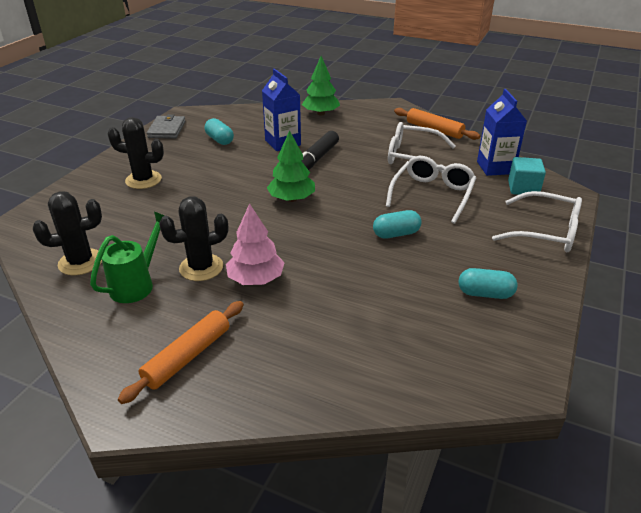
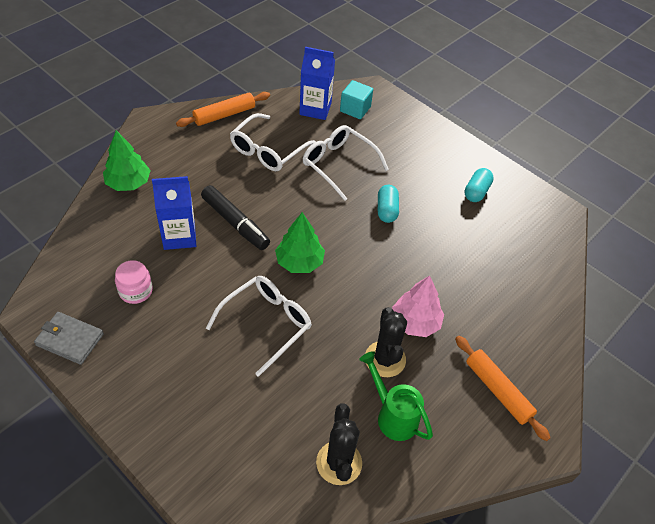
camera: 75 degrees left, 15 degrees up
black cactus [107,117,164,189] -> none
turquoise capsule [205,118,234,145] -> pink jar [115,260,153,304]
white glasses [492,191,582,252] -> white glasses moved to [206,276,312,377]

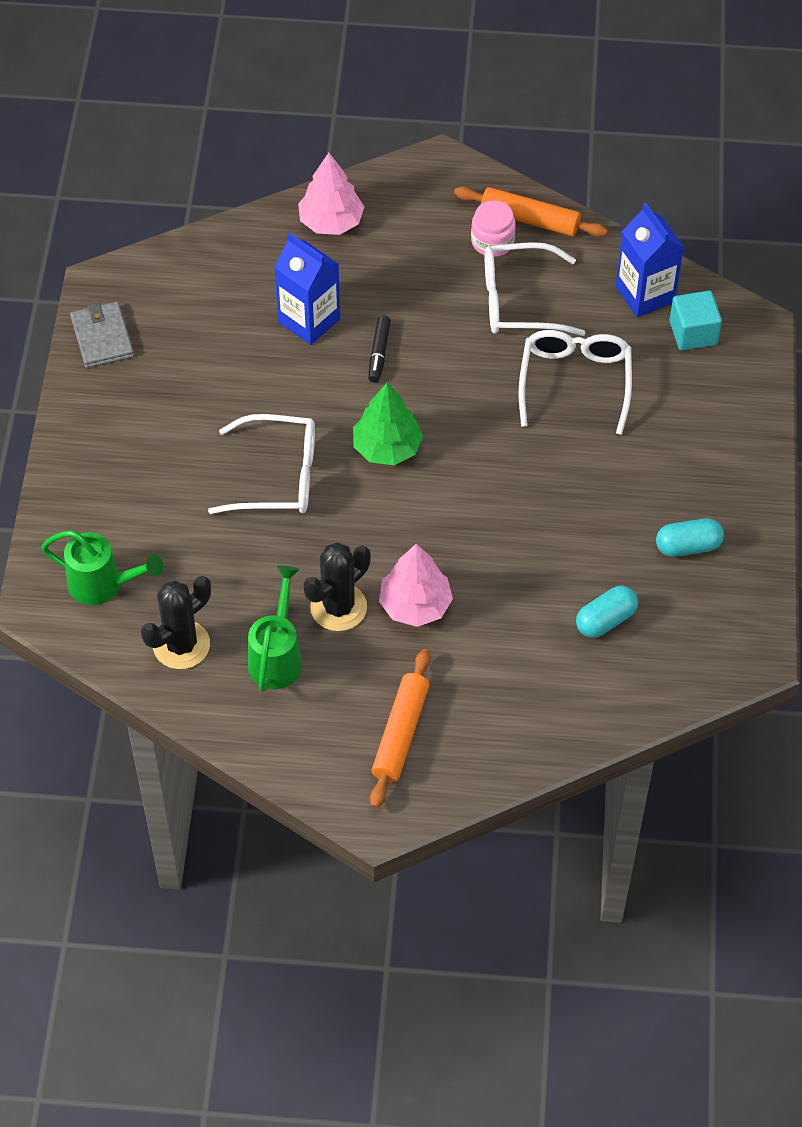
camera: 55 degrees right, 5 degrees up
green tree [103,130,151,191] -> pink tree [298,153,364,235]
pink jar [115,260,153,304] -> pink jar moved to [471,200,516,257]
black marker [201,185,270,250] -> black marker [368,316,391,383], size x0.57
turquoise capsule [378,185,399,223] -> turquoise capsule moved to [576,585,638,638]
none -> green watering can [41,530,163,605]

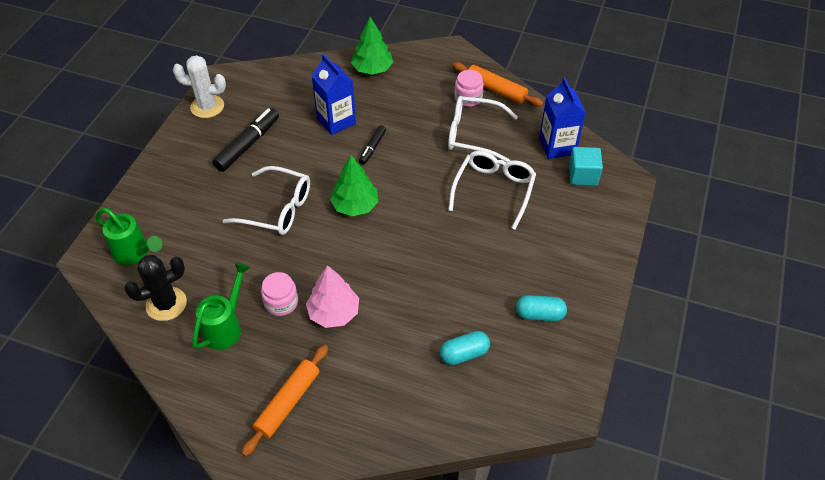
camera: 15 degrees right, 5 degrees down
grey wallet [70,301,134,368] -> white cactus [173,55,226,118]
pink tree [298,153,364,235] -> green tree [351,17,393,75]
black cactus [303,542,371,631] -> pink jar [261,272,298,316]
none -> black marker [212,108,279,172]

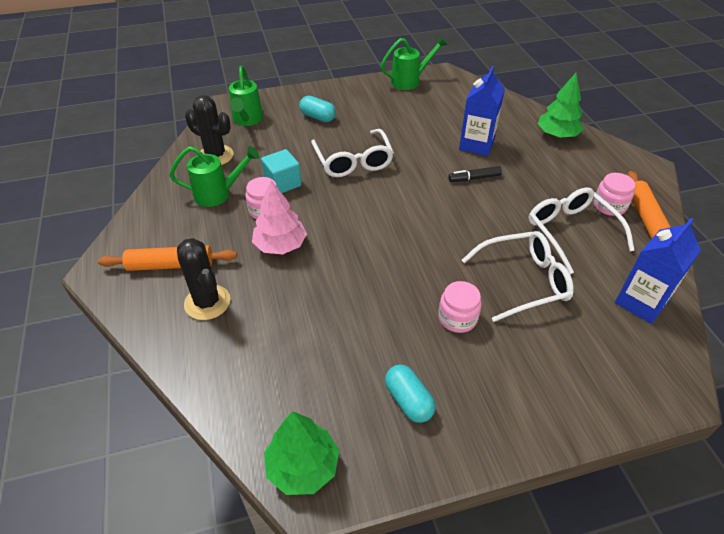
camera: 55 degrees right, 5 degrees down
white cactus [173,55,226,118] -> green watering can [380,36,447,90]
black marker [212,108,279,172] -> none
green tree [330,155,379,216] -> green tree moved to [264,412,339,495]
turquoise capsule [440,331,490,365] -> turquoise capsule moved to [299,96,336,122]
turquoise cube [569,147,603,186] -> turquoise cube moved to [261,149,301,193]
none -> black cactus [177,238,230,320]
none -> pink jar [438,281,482,333]

